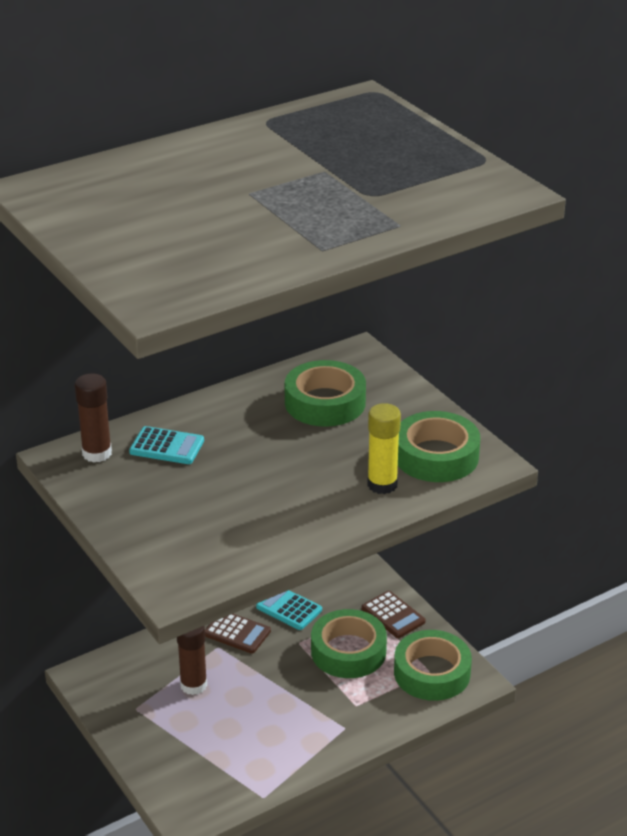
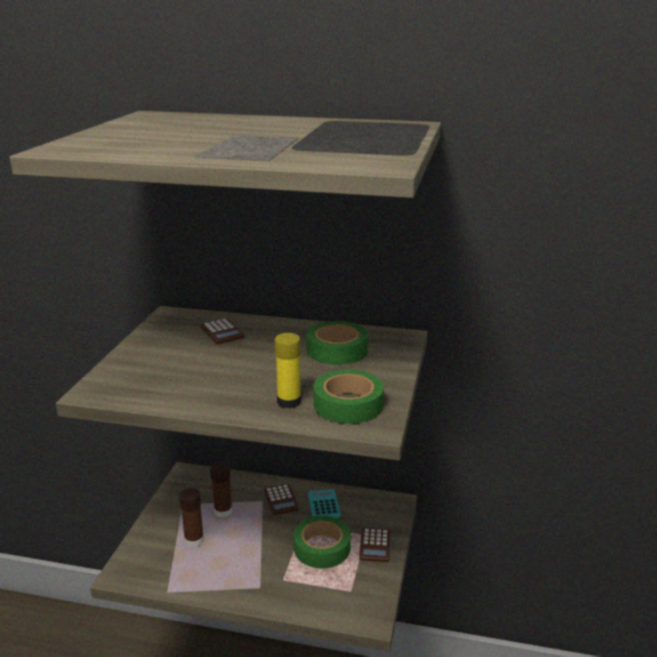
camera: 45 degrees right, 10 degrees down
brown glue stick [75,374,112,462] -> brown glue stick moved to [179,488,204,547]
turquoise calculator [129,426,204,464] -> brown calculator [200,318,244,344]
green tape [394,630,472,701] -> none

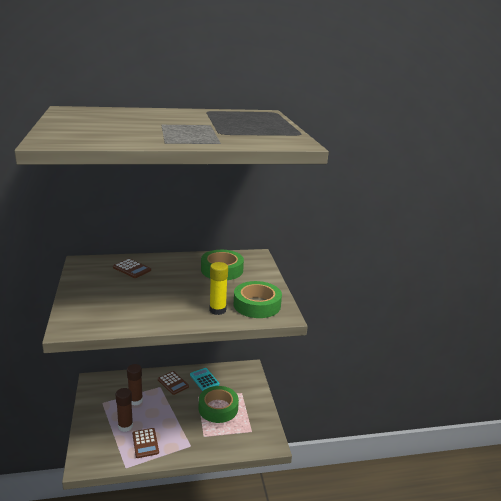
camera: 25 degrees left, 0 degrees up
brown calculator [359,528,391,562] -> brown calculator moved to [132,428,159,458]

